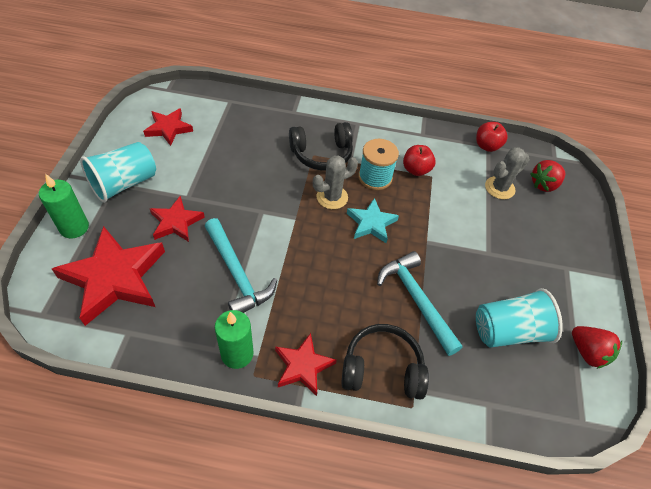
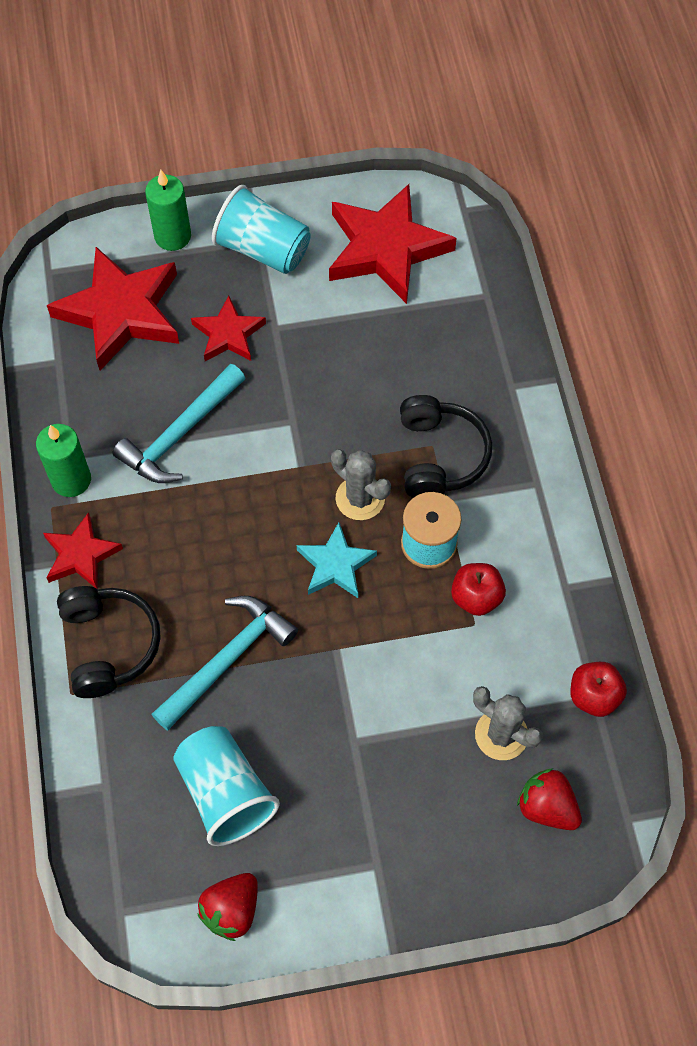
camera: 75 degrees right, 10 degrees up
red star [143,108,193,146] -> red star [329,184,457,304], size x1.82
black headphones [289,122,353,171] -> black headphones turned 150 degrees counterclockwise [400,395,492,498]

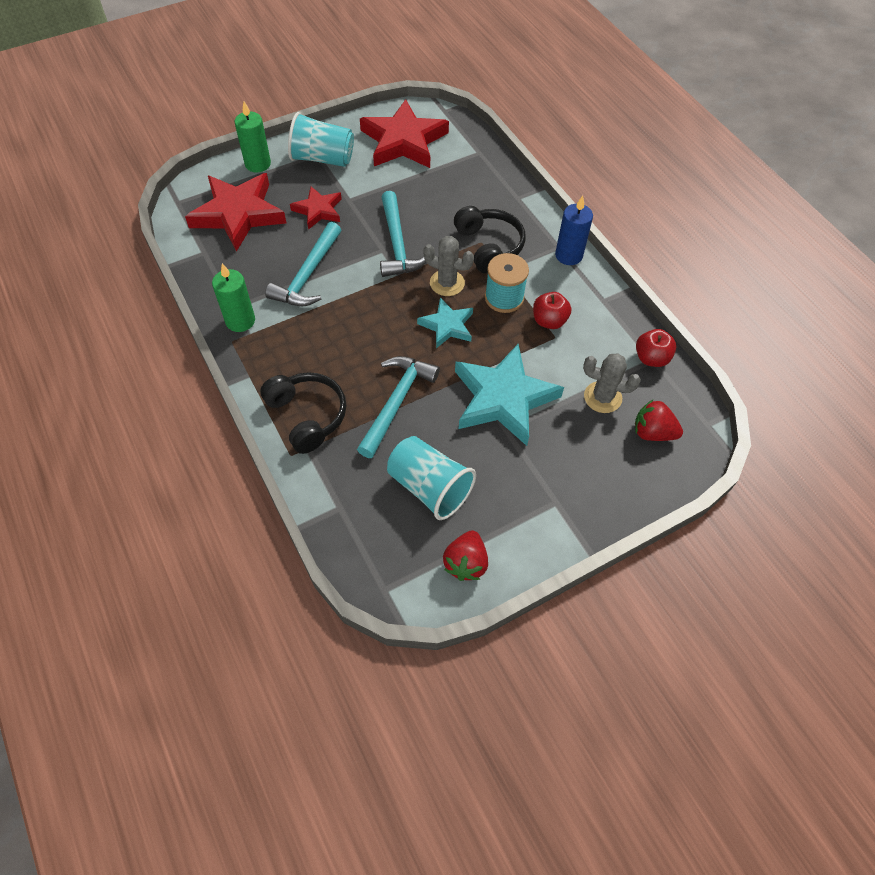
camera: 20 degrees left, 5 degrees down
red star [43,512,123,589] -> none
none -> turquoise hammer [380,191,426,277]
none -> turquoise star [455,344,564,446]
none -> blue candle [555,196,593,265]

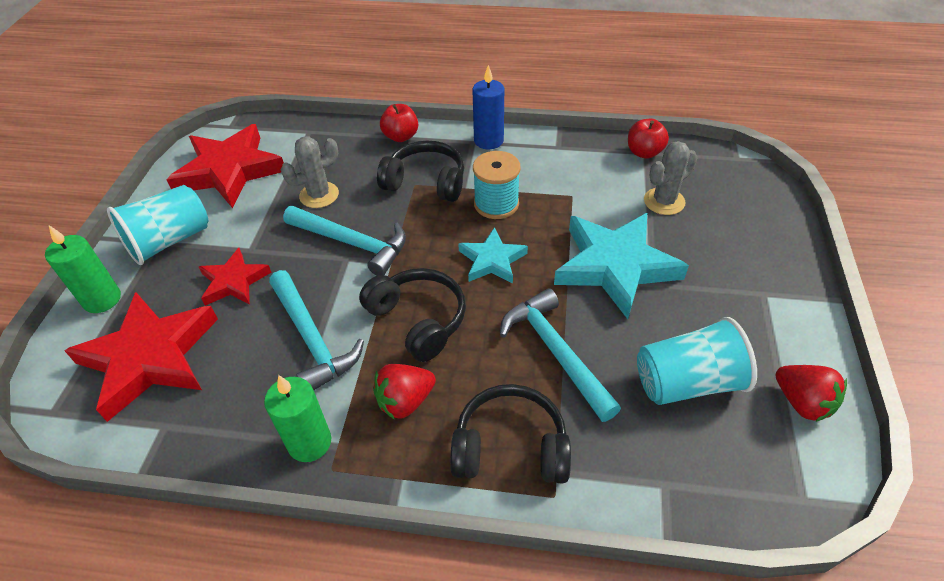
camera: 50 degrees left, 10 degrees down
grey cactus [423,236,474,296] -> grey cactus moved to [281,136,339,208]
red apple [533,292,571,329] -> red apple moved to [380,104,418,142]
red strawberry [635,400,683,441] -> red strawberry moved to [373,364,436,420]
none -> black headphones [359,268,466,362]

